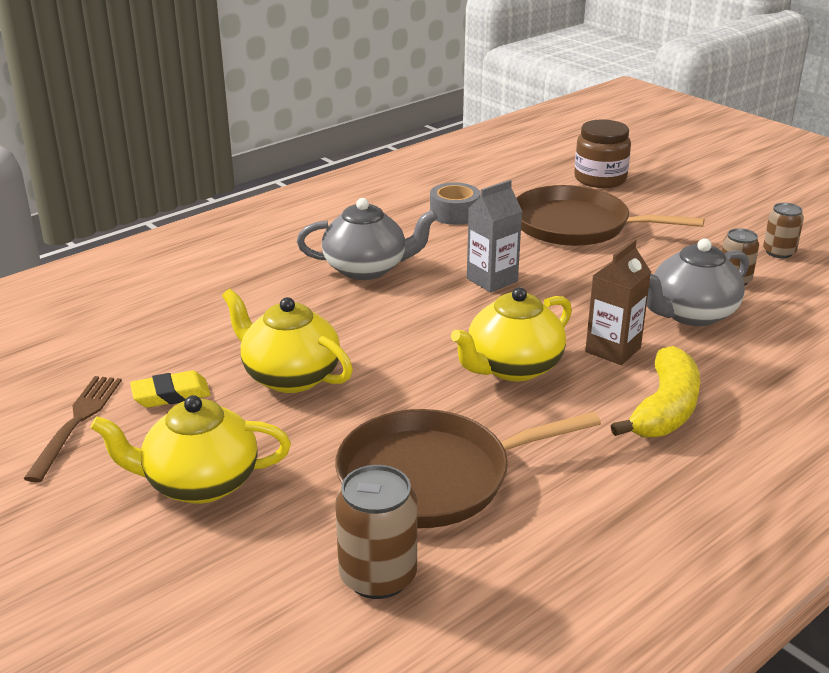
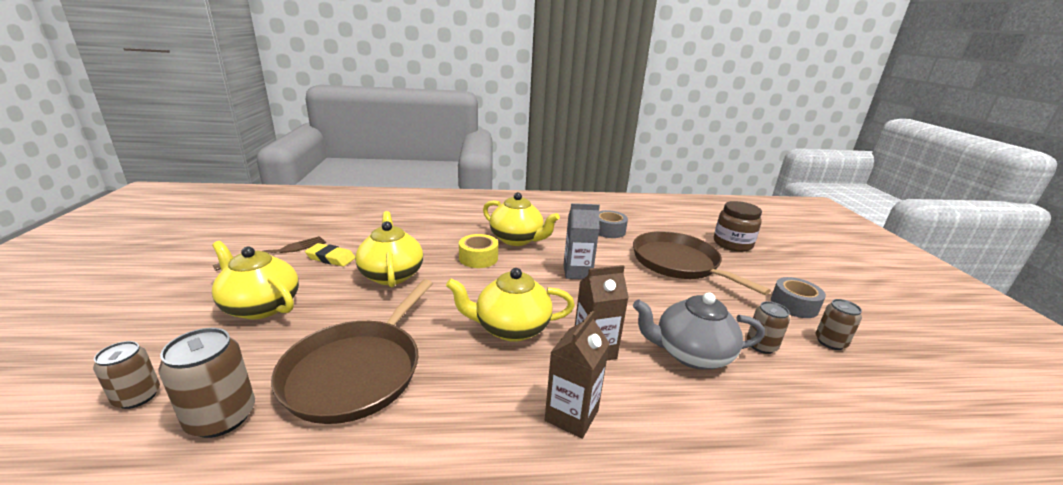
camera: 35 degrees right, 5 degrees down
grey teapot [297,198,438,280] -> yellow teapot [483,192,560,246]
brown pan [335,409,601,528] -> brown pan turned 90 degrees counterclockwise [271,279,433,424]
yellow banana [611,346,700,437] -> brown carton [545,311,610,439]
none -> brown can [93,341,160,409]
none -> yellow tape [459,234,498,268]
none -> grey tape [771,277,826,318]

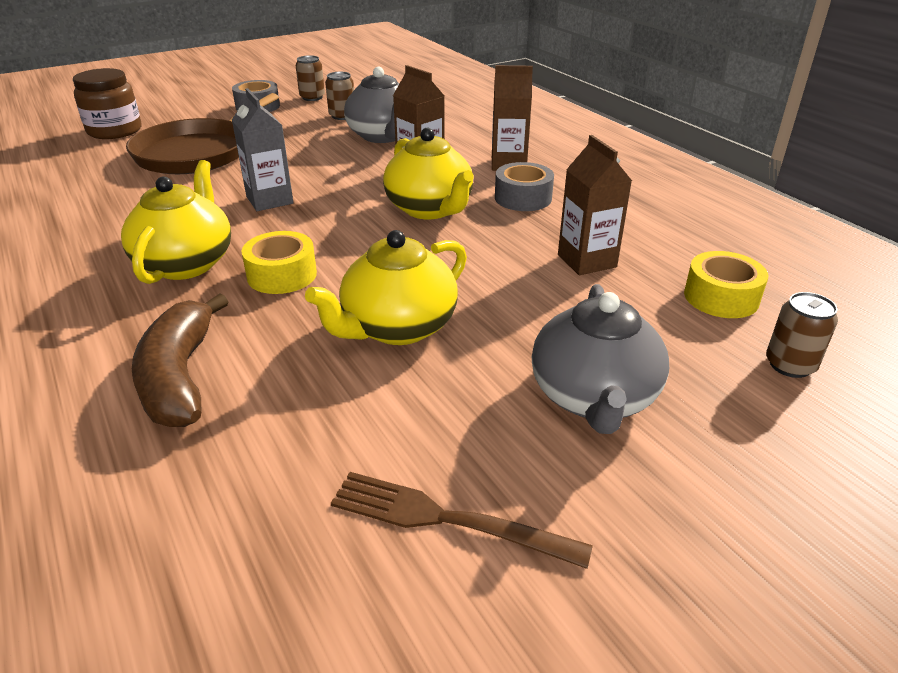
camera: 115 degrees left, 10 degrees up
brown can [158,328,255,438] -> yellow tape [684,251,769,318]
yellow teapot [212,241,299,319] -> grey teapot [532,284,669,434]
brown pan [271,279,433,424] -> brown carton [558,135,632,275]
yellow eraser [305,243,355,267] -> none
grey tape [598,210,628,238] -> grey tape moved to [495,162,554,211]
none -> brown banana [132,294,228,427]

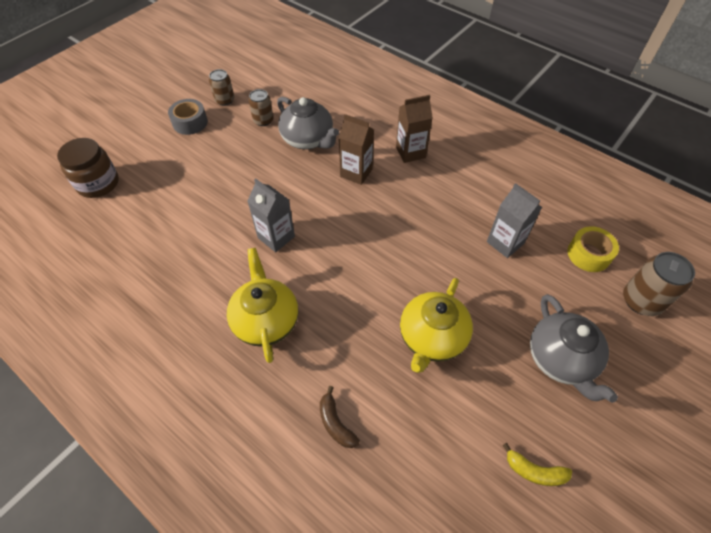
camera: 20 degrees left, 20 degrees up
brown pan [126,93,279,174] -> none
brown banana [132,294,228,427] -> brown banana [320,386,360,448], size x0.55
yellow tape [242,231,317,294] -> none
brown fork [331,472,593,569] -> yellow banana [503,443,572,486]
yellow teapot [383,128,474,219] -> none
grey tape [495,162,554,211] -> none
brown carton [558,135,632,275] -> grey carton [487,183,542,258]
brown can [766,292,838,378] -> brown can [623,252,695,316], size x1.54

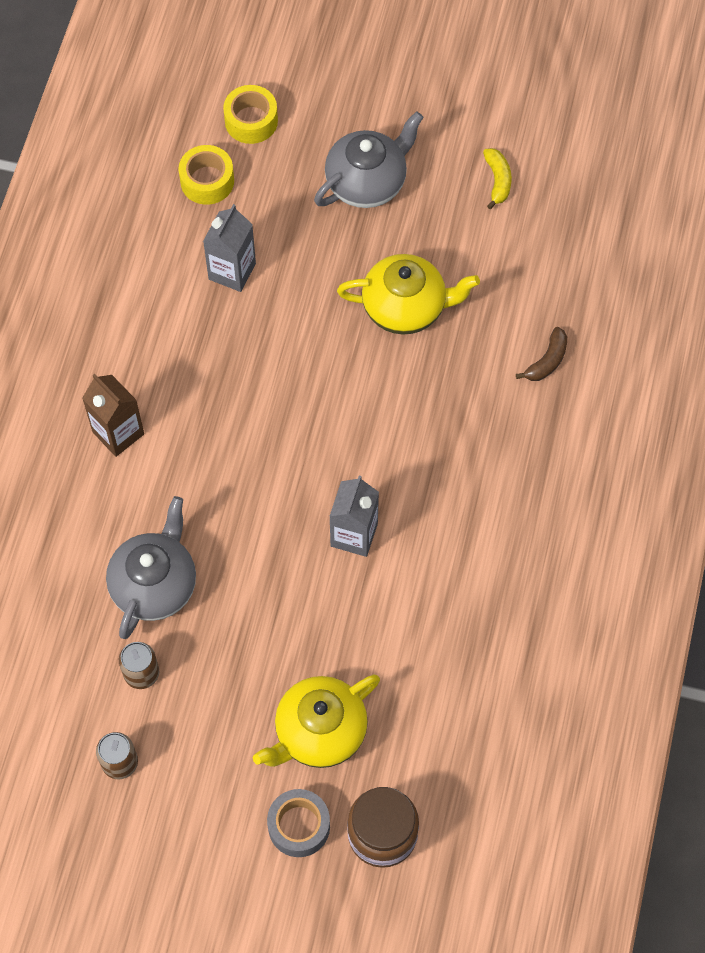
camera: 115 degrees left, 10 degrees up
grey tape [168,99,208,135] -> grey tape moved to [267,789,330,857]
yellow teapot [227,248,298,363] -> yellow teapot moved to [253,674,380,768]
brown carton [338,114,374,185] -> none
brown can [623,252,695,316] -> yellow tape [223,85,278,144]

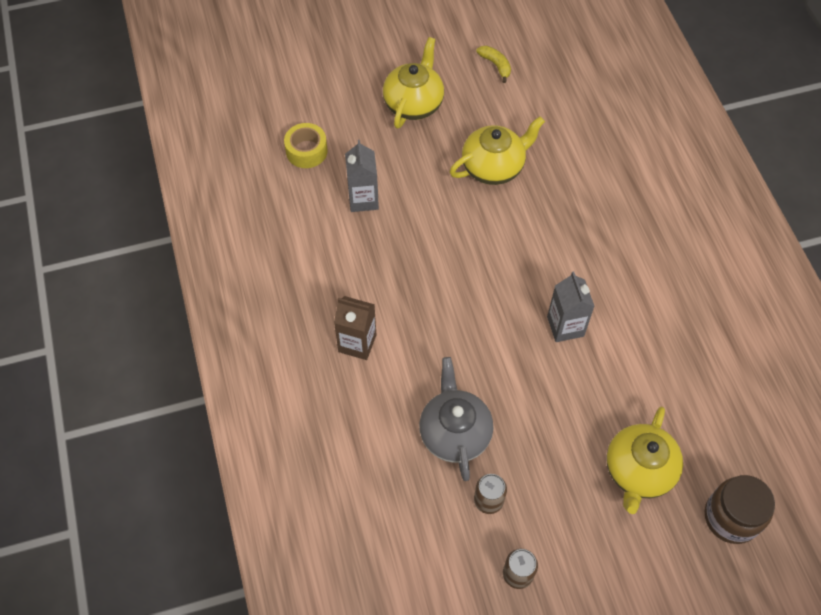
camera: 30 degrees left, 5 degrees down
yellow tape [223,85,278,144] -> none
grey tape [267,789,330,857] -> none
grey teapot [314,111,424,208] -> yellow teapot [383,37,444,129]
brown banana [516,327,567,381] -> none

